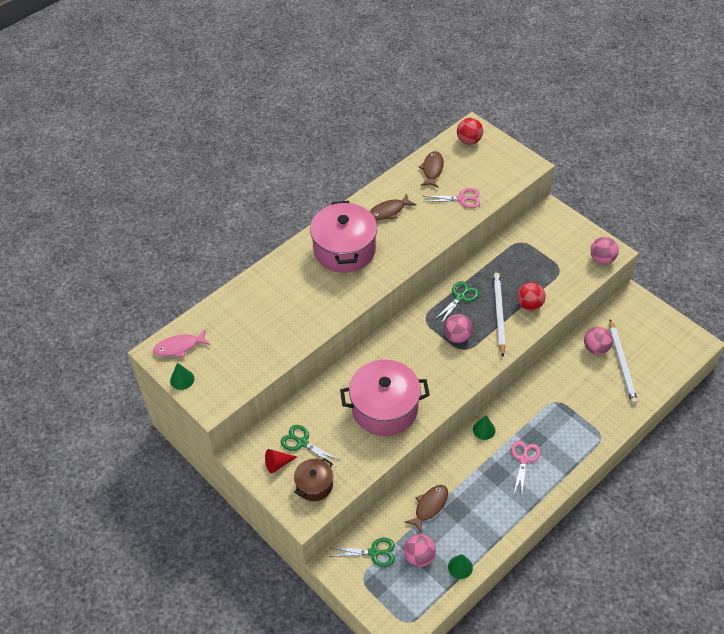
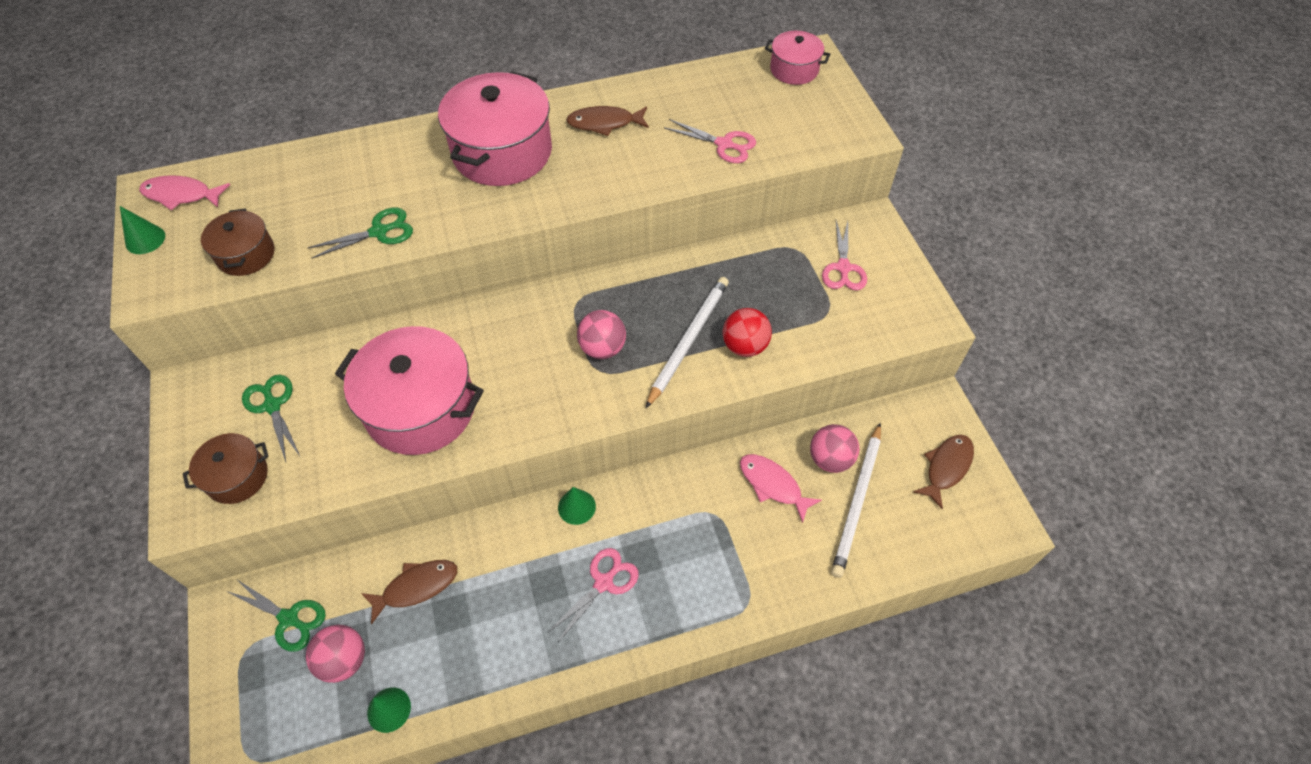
camera: 25 degrees right, 5 degrees up
red cone [265,449,297,473] -> none
brown fish [418,151,444,188] -> brown fish moved to [913,435,974,510]
green scissors [434,281,479,323] -> green scissors moved to [308,207,413,259]
red ball [457,118,483,144] -> pink pot [765,31,830,85]
pink ball [590,237,619,264] -> none
none -> brown pot [201,209,275,276]
none -> pink fish [740,454,822,523]
none -> pink scissors [822,221,867,290]

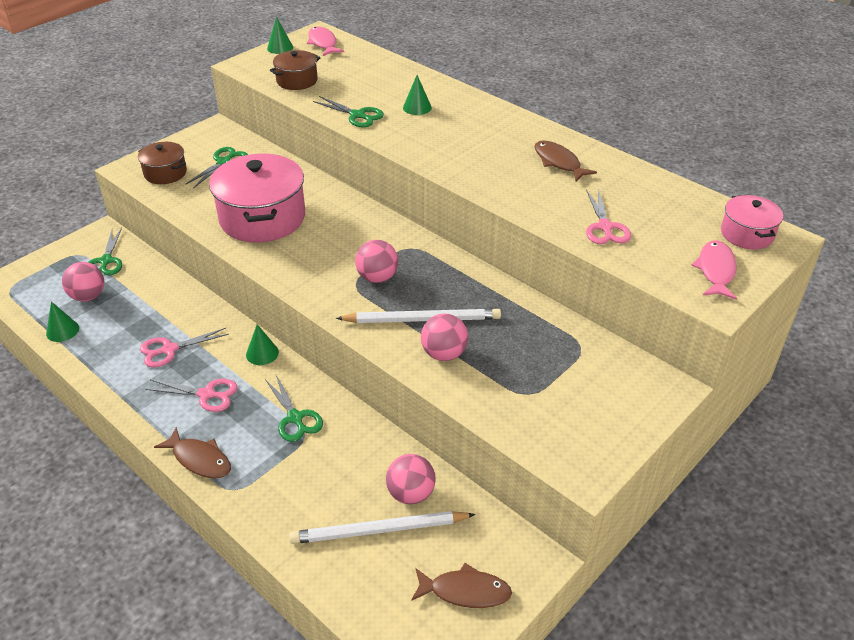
camera: 60 degrees right, 15 degrees down
brown fish [361,560,457,625] -> brown fish moved to [154,427,231,479]
pink pot [438,72,552,186] -> none
red ball [723,308,772,357] -> pink ball [421,314,468,361]
pink fish [740,454,822,523] -> pink fish moved to [691,240,737,300]
pink scissors [822,221,867,290] -> pink scissors moved to [140,328,229,367]
none -> green scissors [265,375,323,442]
none -> green cone [403,75,432,115]

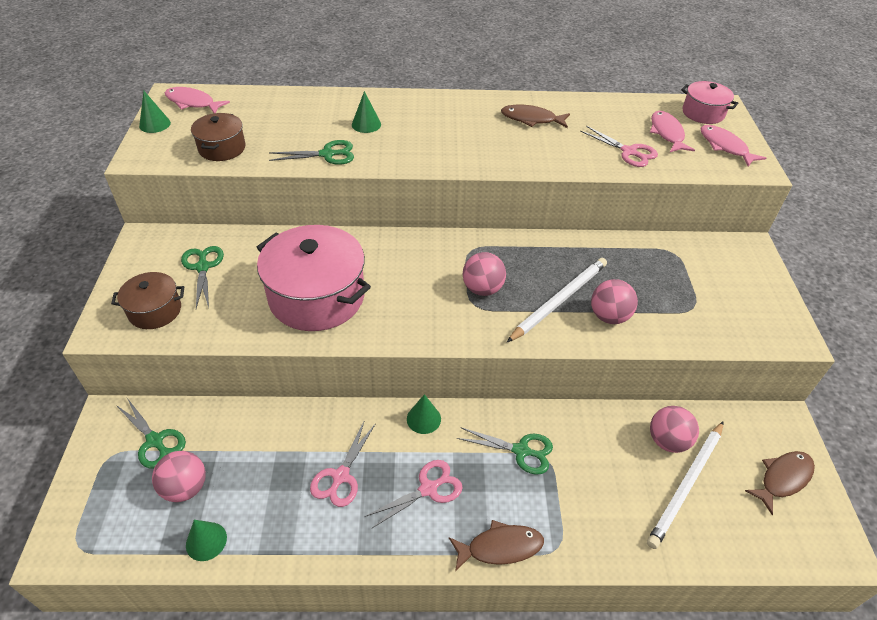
camera: 45 degrees left, 5 degrees up
none -> pink fish [650,111,695,152]

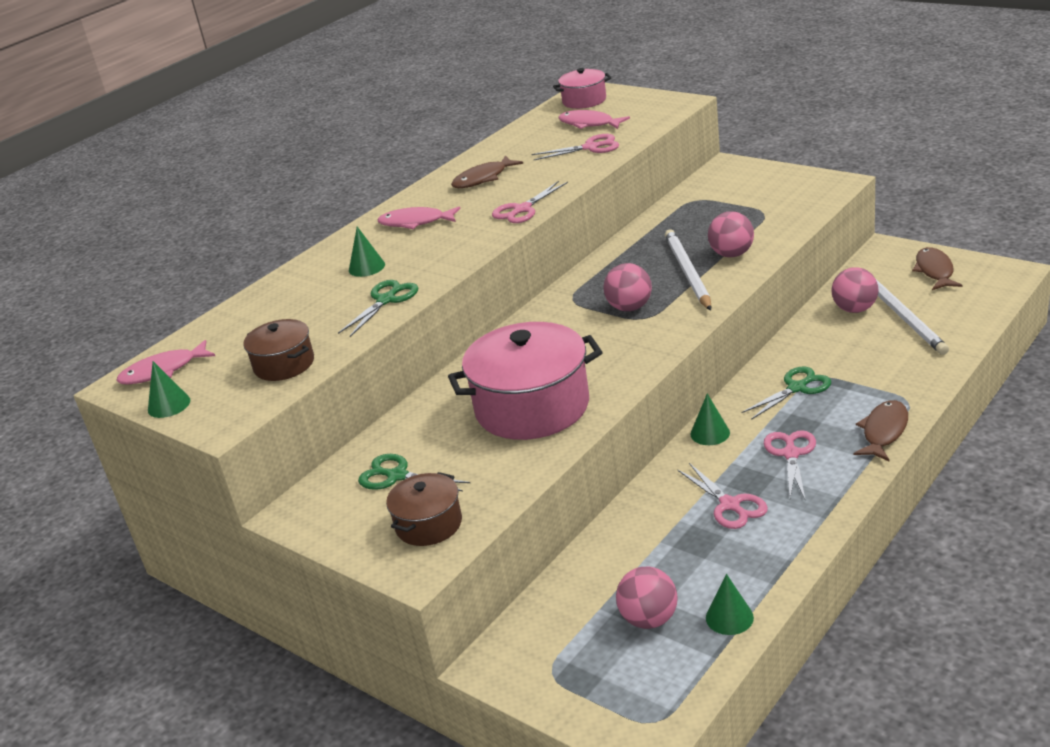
camera: 45 degrees left, 15 degrees down
green scissors [116,398,186,469] -> none
pink fish [701,125,766,166] -> pink fish moved to [377,207,460,229]
none -> pink scissors [492,181,568,223]

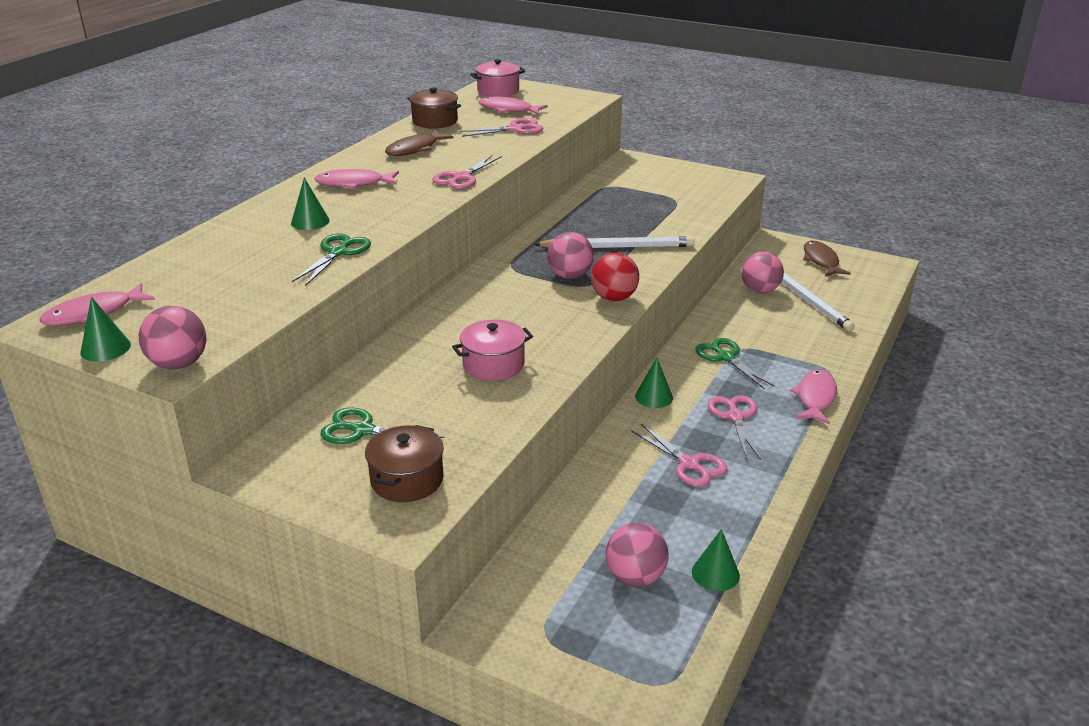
camera: 15 degrees left, 0 degrees up
brown pot [243,319,314,381] -> brown pot moved to [407,87,461,129]
pink pot [448,322,602,440] -> pink pot [452,320,533,381], size x0.53
white pencil [665,229,711,311] -> white pencil turned 105 degrees clockwise [534,236,695,248]
pink ball [708,211,754,257] -> pink ball moved to [139,306,207,369]
green scissors [741,367,831,420] -> green scissors turned 75 degrees counterclockwise [695,338,775,389]
brown fish [853,400,908,461] -> pink fish [790,370,837,424]
none -> red ball [591,253,639,301]

